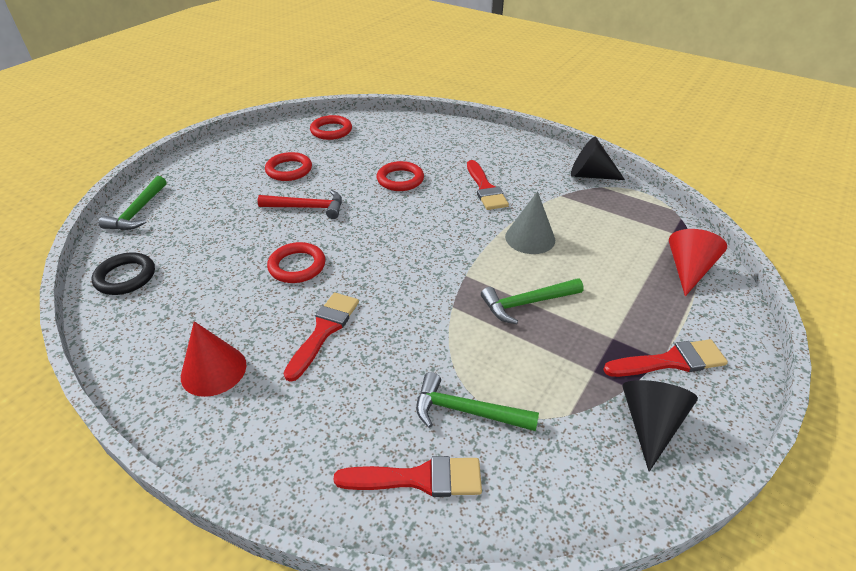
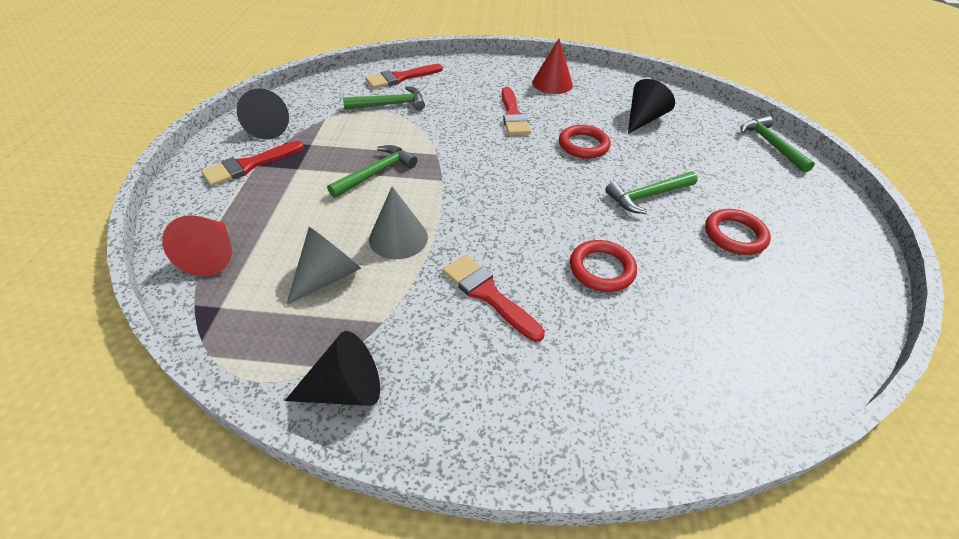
camera: 150 degrees right, 5 degrees up
black ring [92,252,155,295] -> none
red hammer [258,190,342,219] -> green hammer [605,172,698,214]
red ring [310,115,352,140] -> none
none -> grey cone [286,227,361,305]
none -> black cone [628,79,675,134]

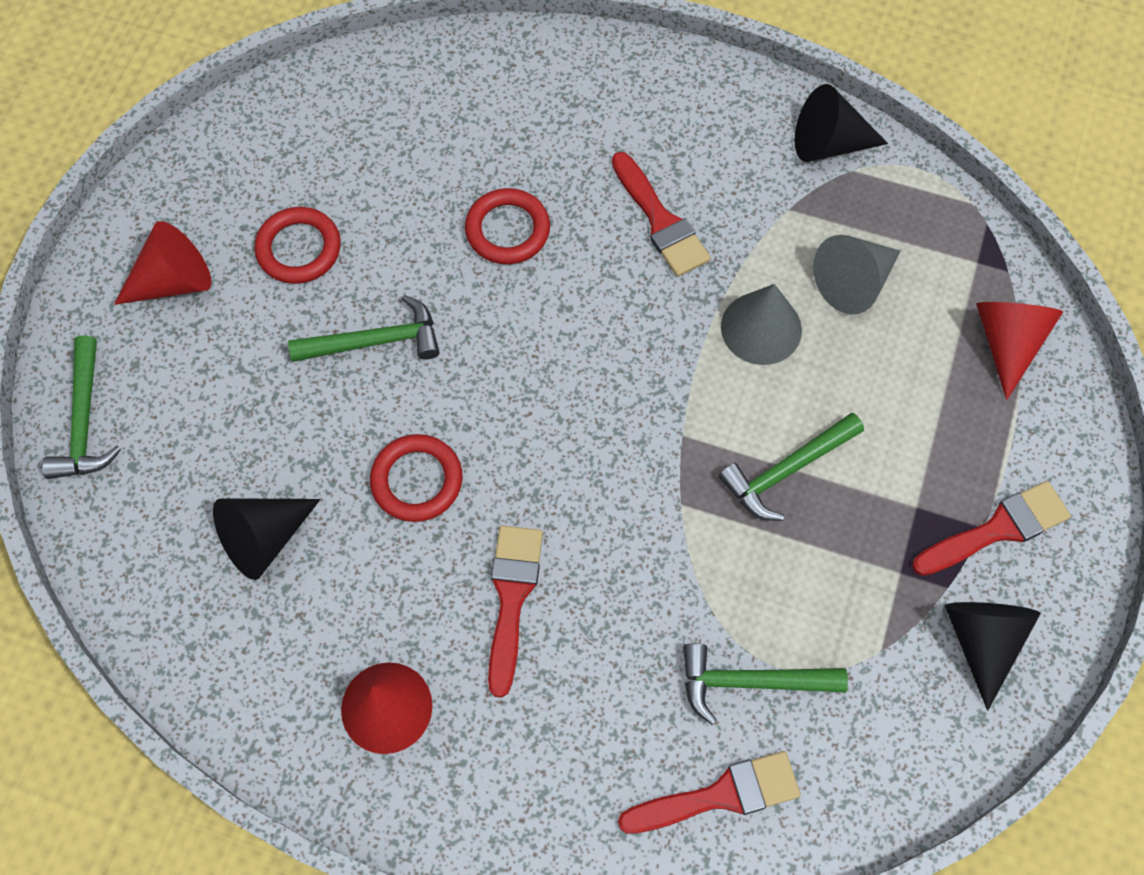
camera: 165 degrees left, 20 degrees up
none -> red cone [114,221,211,305]

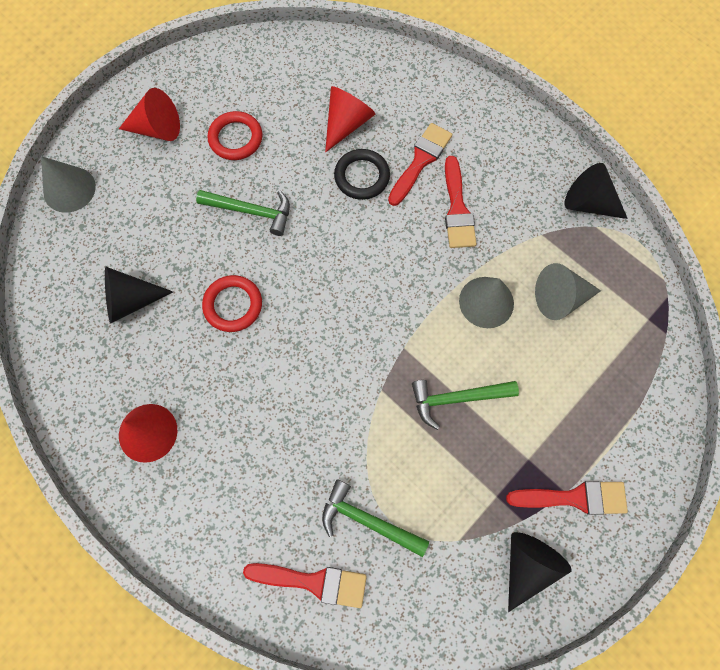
camera: 25 degrees right, 5 degrees up
green hammer [42,335,121,479] -> grey cone [41,156,96,213]
red ring [465,188,550,264] -> black ring [334,149,390,200]
red brush [488,525,543,698] -> red brush moved to [388,123,452,206]
red cone [976,302,1063,400] -> red cone moved to [325,86,376,152]

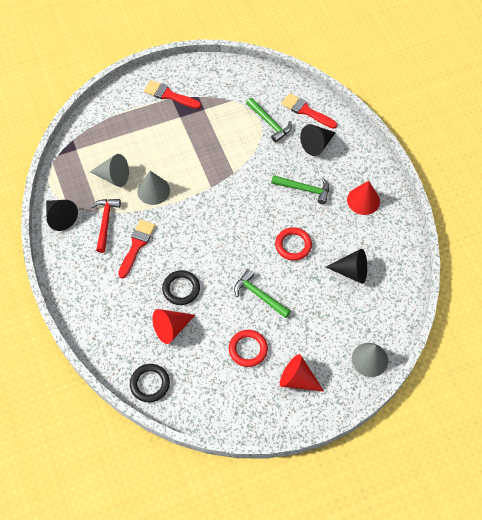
camera: 155 degrees left, 10 degrees down
red brush [388,123,452,206] -> none
green hammer [412,380,519,430] -> green hammer moved to [271,175,329,204]
black cone [508,532,572,612] -> black cone moved to [300,124,336,156]
none -> red hammer [91,199,121,253]
none -> black ring [130,364,170,402]

